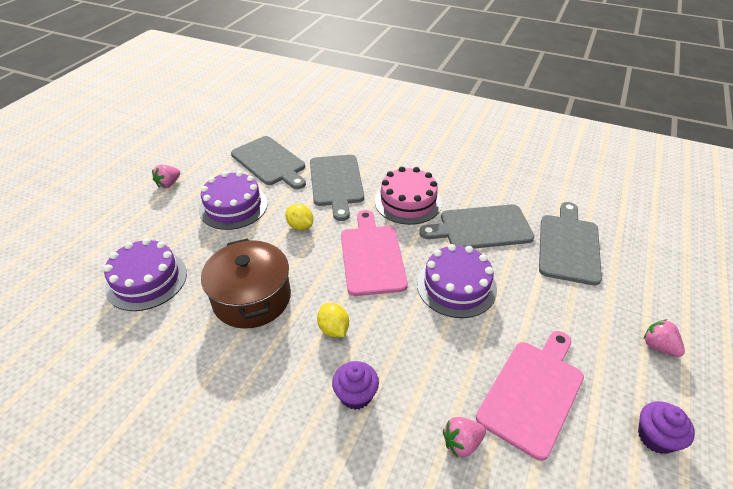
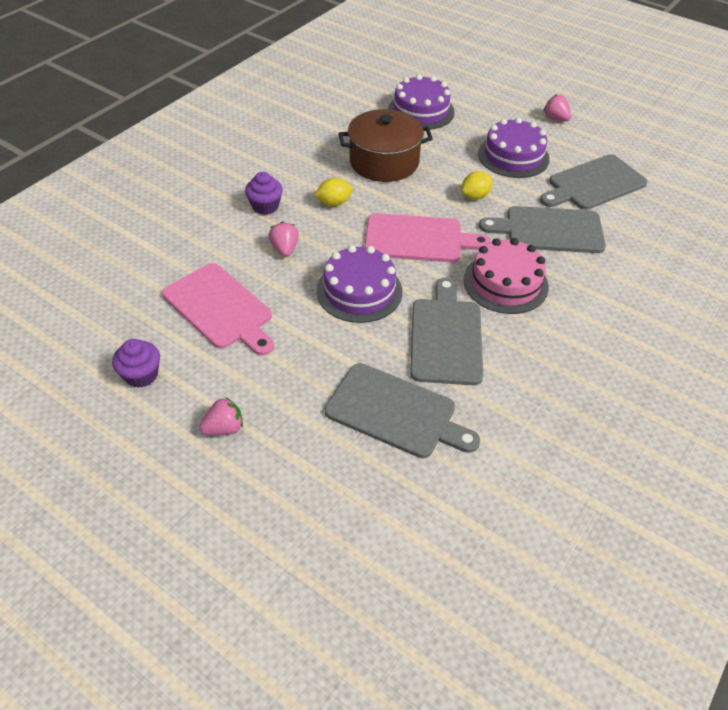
camera: 100 degrees right, 5 degrees up
pink strawberry [443,417,486,458] -> pink strawberry moved to [268,222,299,257]

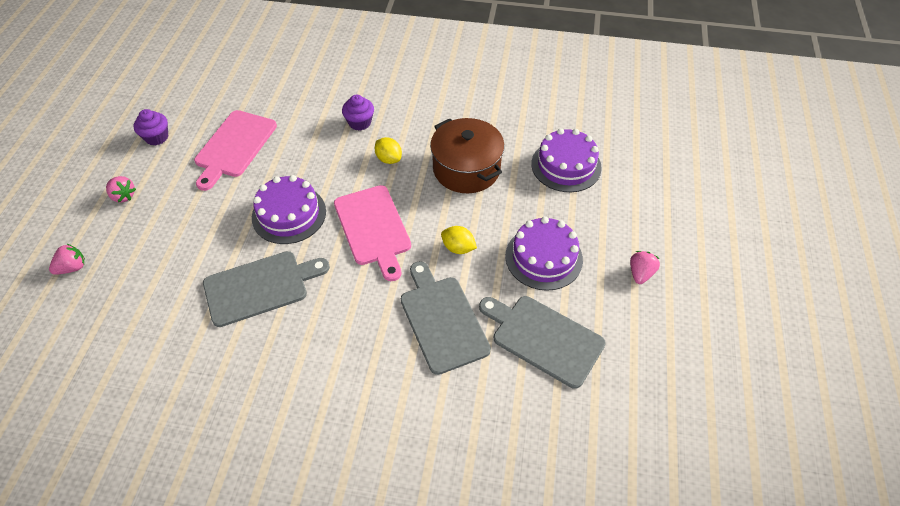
camera: 65 degrees right, 5 degrees up
pink strawberry [268,222,299,257] -> pink strawberry moved to [49,243,85,275]
grey cutting board [325,363,480,458] -> none
pink cake [463,238,549,314] -> none

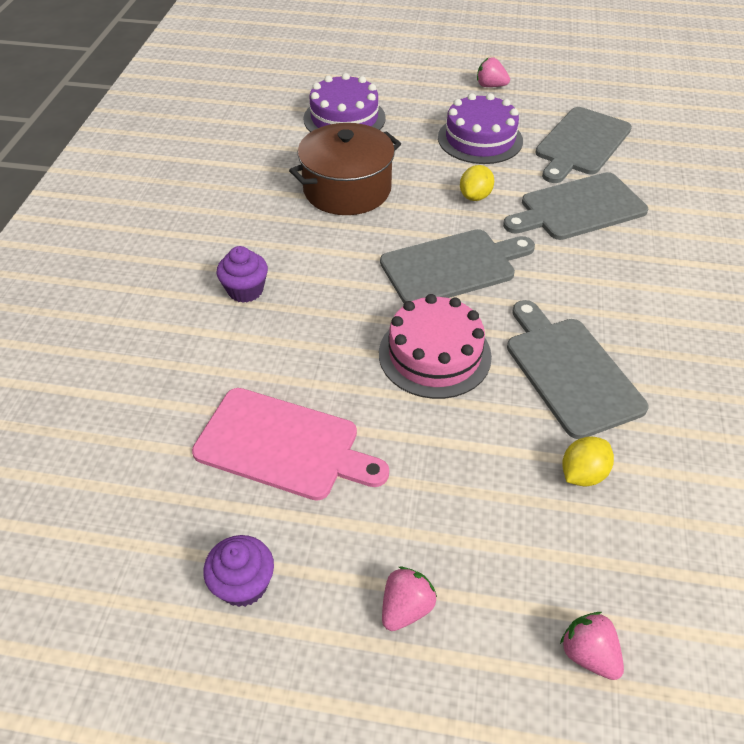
camera: 90 degrees left, 5 degrees down
purple cake [252,175,326,244] -> pink cake [379,294,492,399]
pink cutting board [334,185,411,281] -> grey cutting board [380,229,535,303]
yellow lemon [375,137,402,164] -> yellow lemon moved to [562,436,614,486]

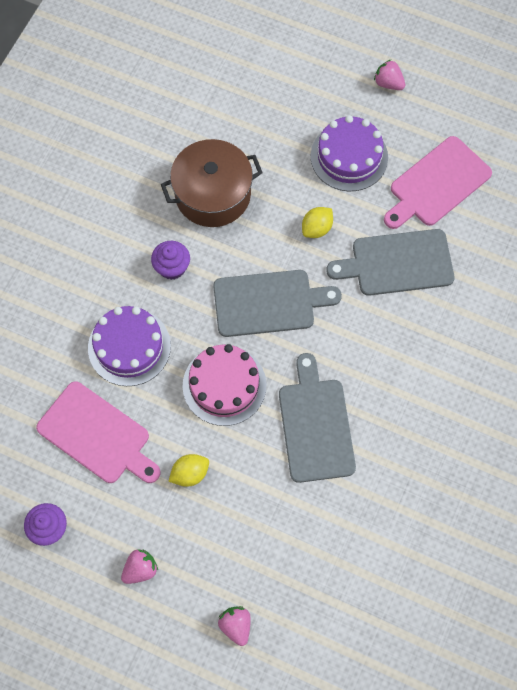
camera: 15 degrees right, 20 degrees up
purple cupcake [216,246,268,303] -> purple cupcake moved to [151,241,190,280]
purple cake [303,73,386,132] -> purple cake moved to [88,306,171,386]
grey cutting board [535,107,632,183] -> pink cutting board [384,136,492,229]
yellow lemon [562,436,614,486] -> yellow lemon moved to [169,454,209,487]

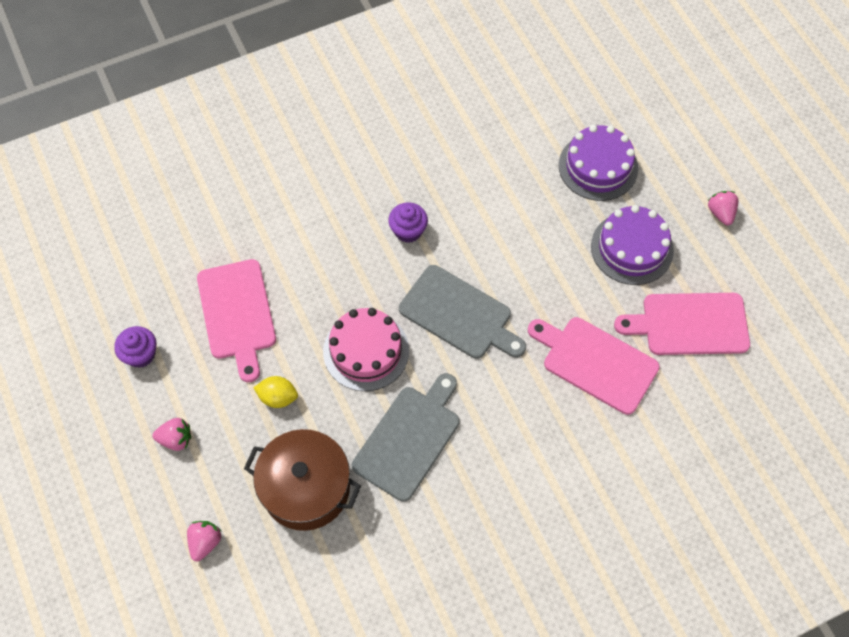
camera: 40 degrees right, 5 degrees down
purple cake [88,306,171,386] -> purple cake moved to [559,125,638,201]
brown pot [161,139,263,227] -> brown pot moved to [244,429,361,531]
yellow lemon [302,207,333,238] -> none
grey cutting board [326,229,454,296] -> pink cutting board [528,317,660,415]

